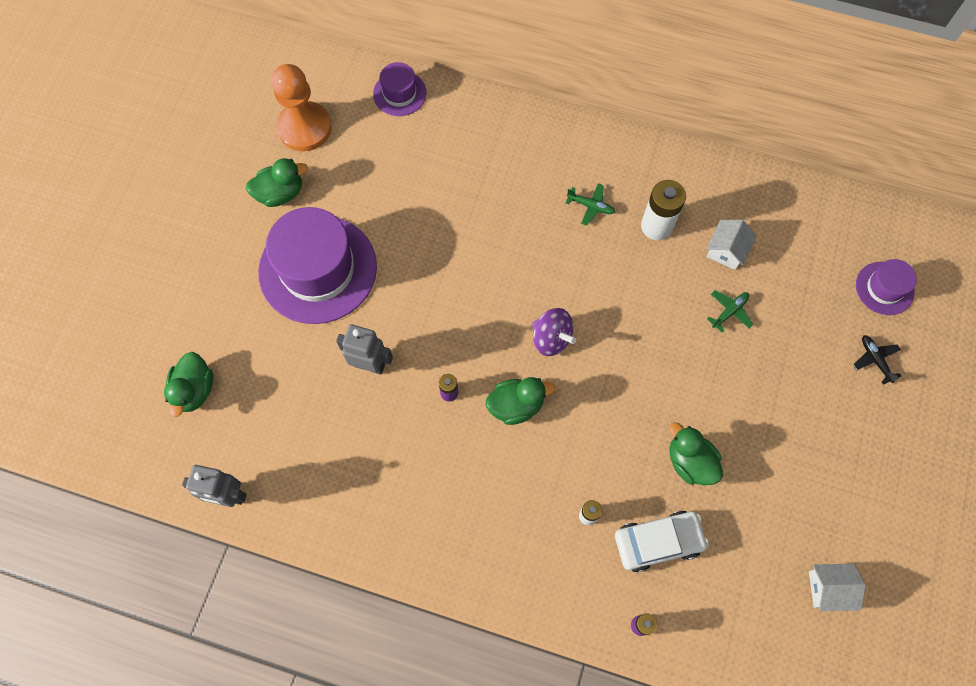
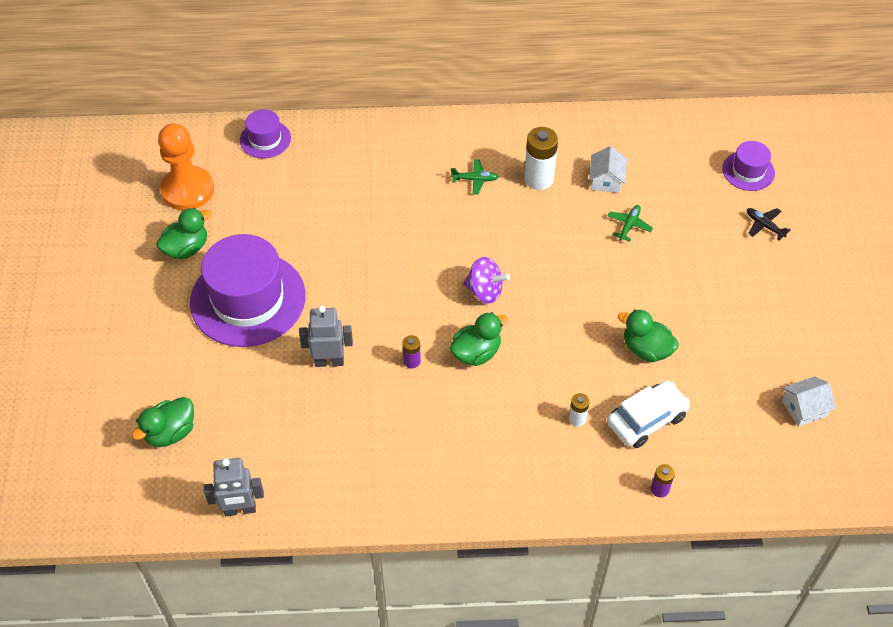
camera: 20 degrees left, 15 degrees down
green duck [164,352,213,417] -> green duck turned 60 degrees clockwise [132,397,194,447]

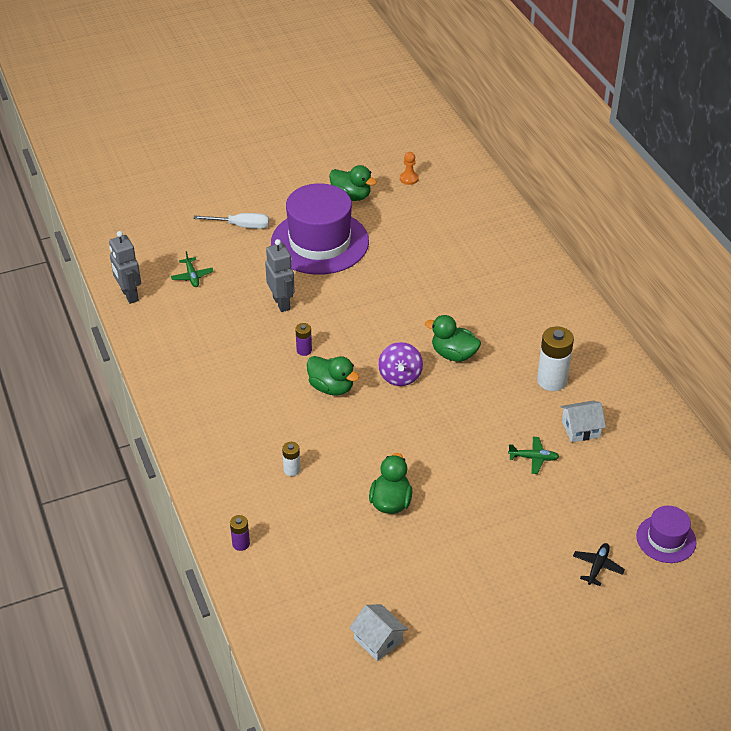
camera: 70 degrees right, 10 degrees down
green duck [132,397,194,447] -> green duck moved to [425,315,481,362]
orange pawn [158,123,214,211] -> orange pawn [400,152,419,185], size x0.42
purple hat [240,109,291,158] -> none
green plane [451,159,498,195] -> green plane moved to [171,251,213,287]
white car [607,380,690,448] -> none
none -> white screwdriver [193,213,269,229]

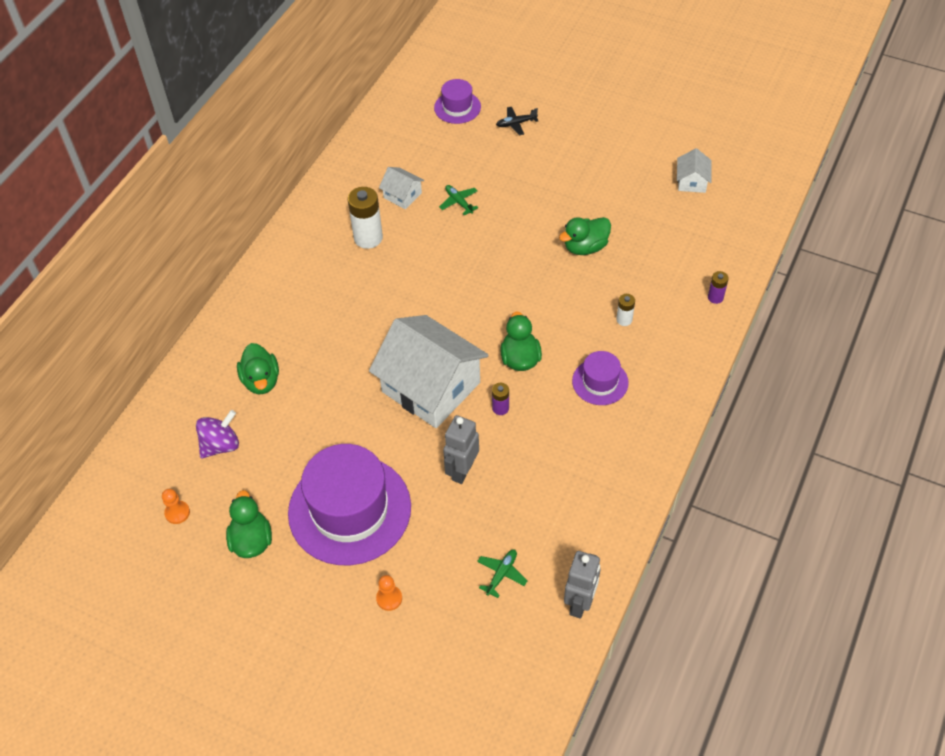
camera: 130 degrees left, 10 degrees up
white screwdriver [193,213,269,229] -> orange pawn [376,575,402,611]
purple spinning top [378,342,423,386] -> purple spinning top moved to [196,410,239,459]
green duck [425,315,481,362] -> green duck moved to [237,343,279,395]
none -> white house [369,315,489,428]
none -> purple hat [572,351,629,405]

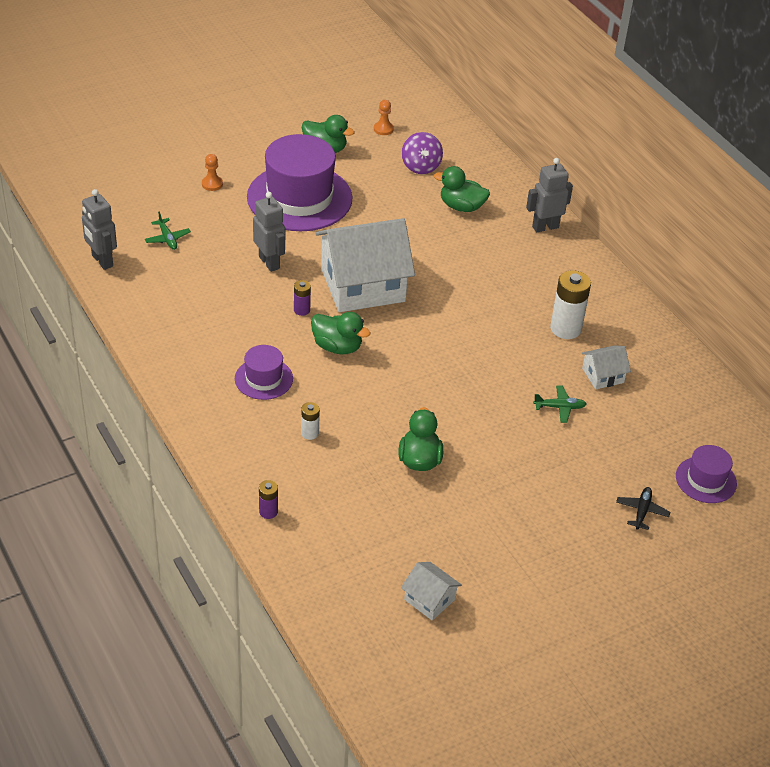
camera: 120 degrees right, 10 degrees down
none -> grey robot [526,158,573,232]

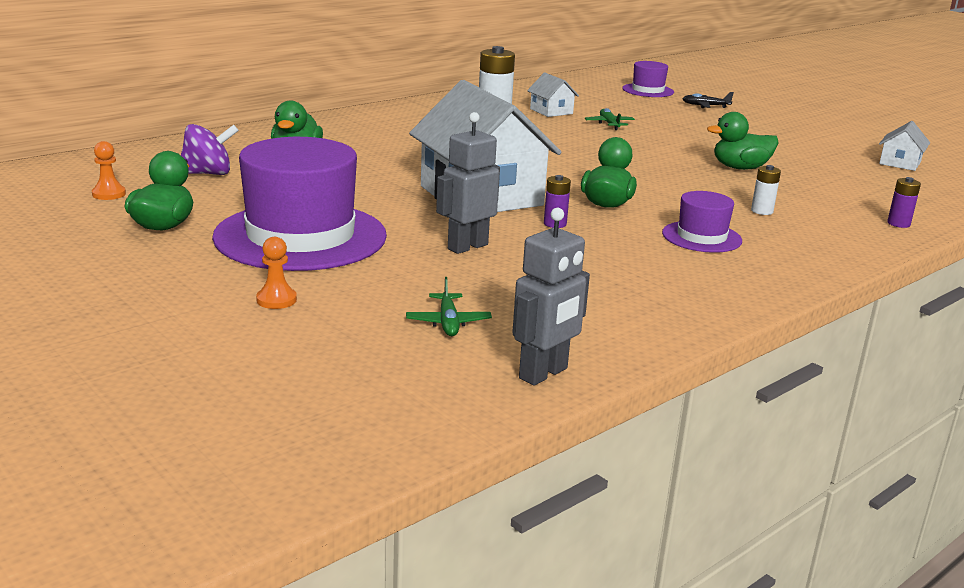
camera: 100 degrees left, 20 degrees down
green plane [145,212,191,250] -> green plane turned 120 degrees clockwise [406,277,492,336]
grey robot [526,158,573,232] -> none

